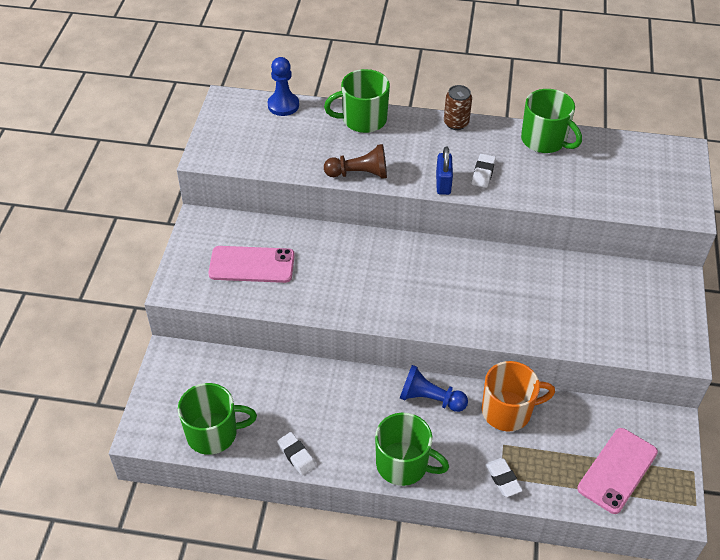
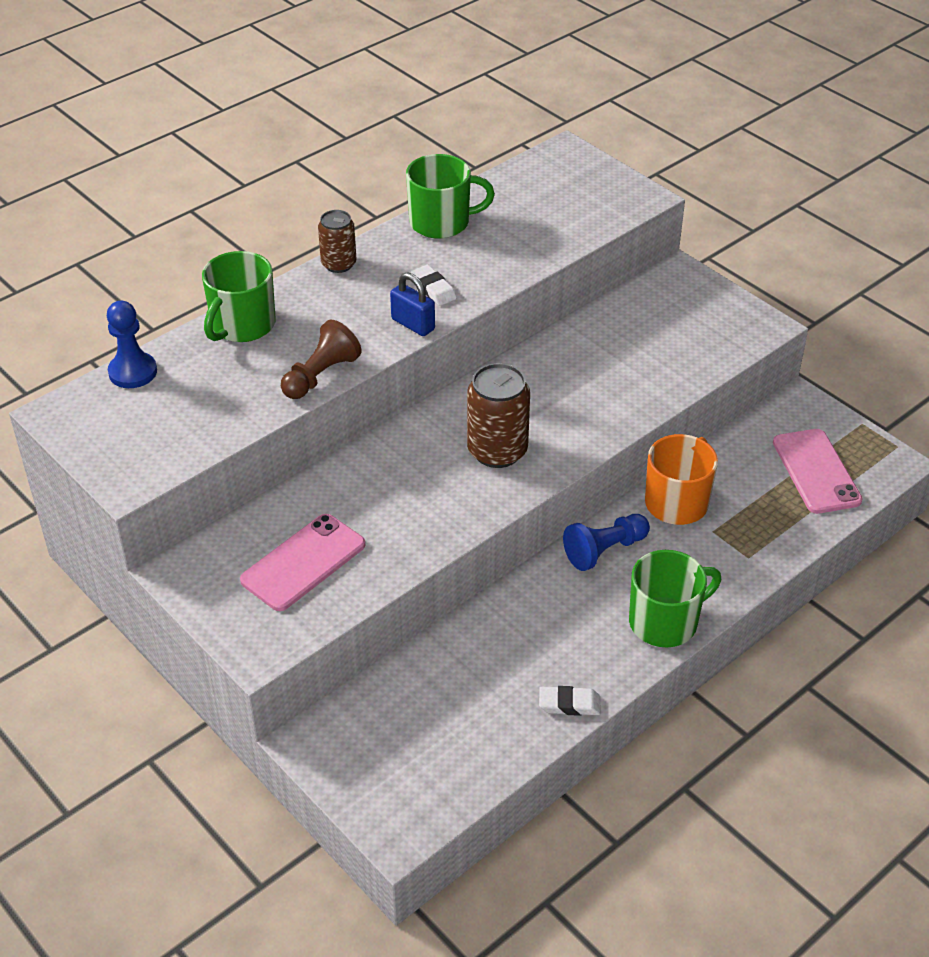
camera: 50 degrees left, 5 degrees down
green mug [178,383,257,455] -> none
white eraser [485,458,523,497] -> none
none -> brown can [467,363,530,468]

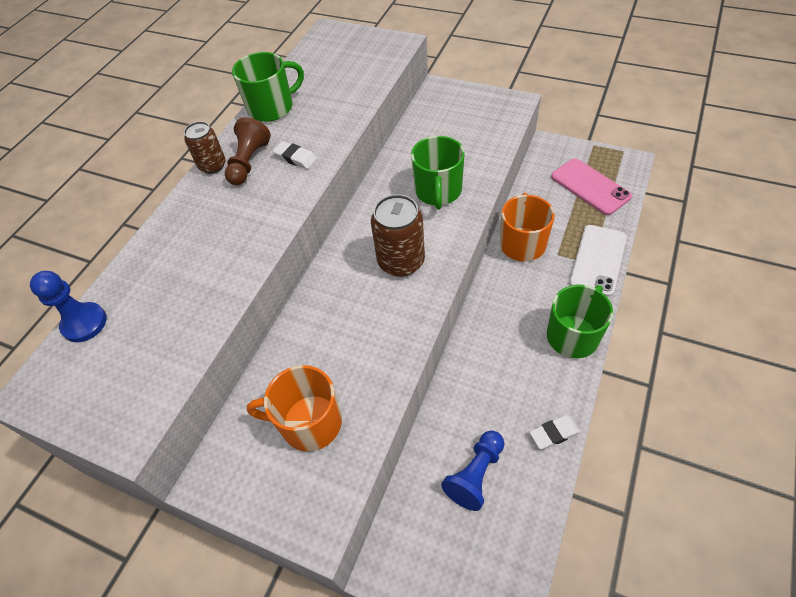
camera: 20 degrees left, 10 degrees up
green mug [202,251,275,342] -> green mug moved to [411,136,465,210]
pink phone [240,514,365,611] -> orange mug [247,365,342,452]
brown pawn [281,320,362,399] -> brown pawn moved to [225,117,271,185]
blue padlock [390,272,435,336] -> none
blue pawn [563,514,650,571] -> blue pawn moved to [441,430,504,511]
none -> white phone [569,225,627,297]

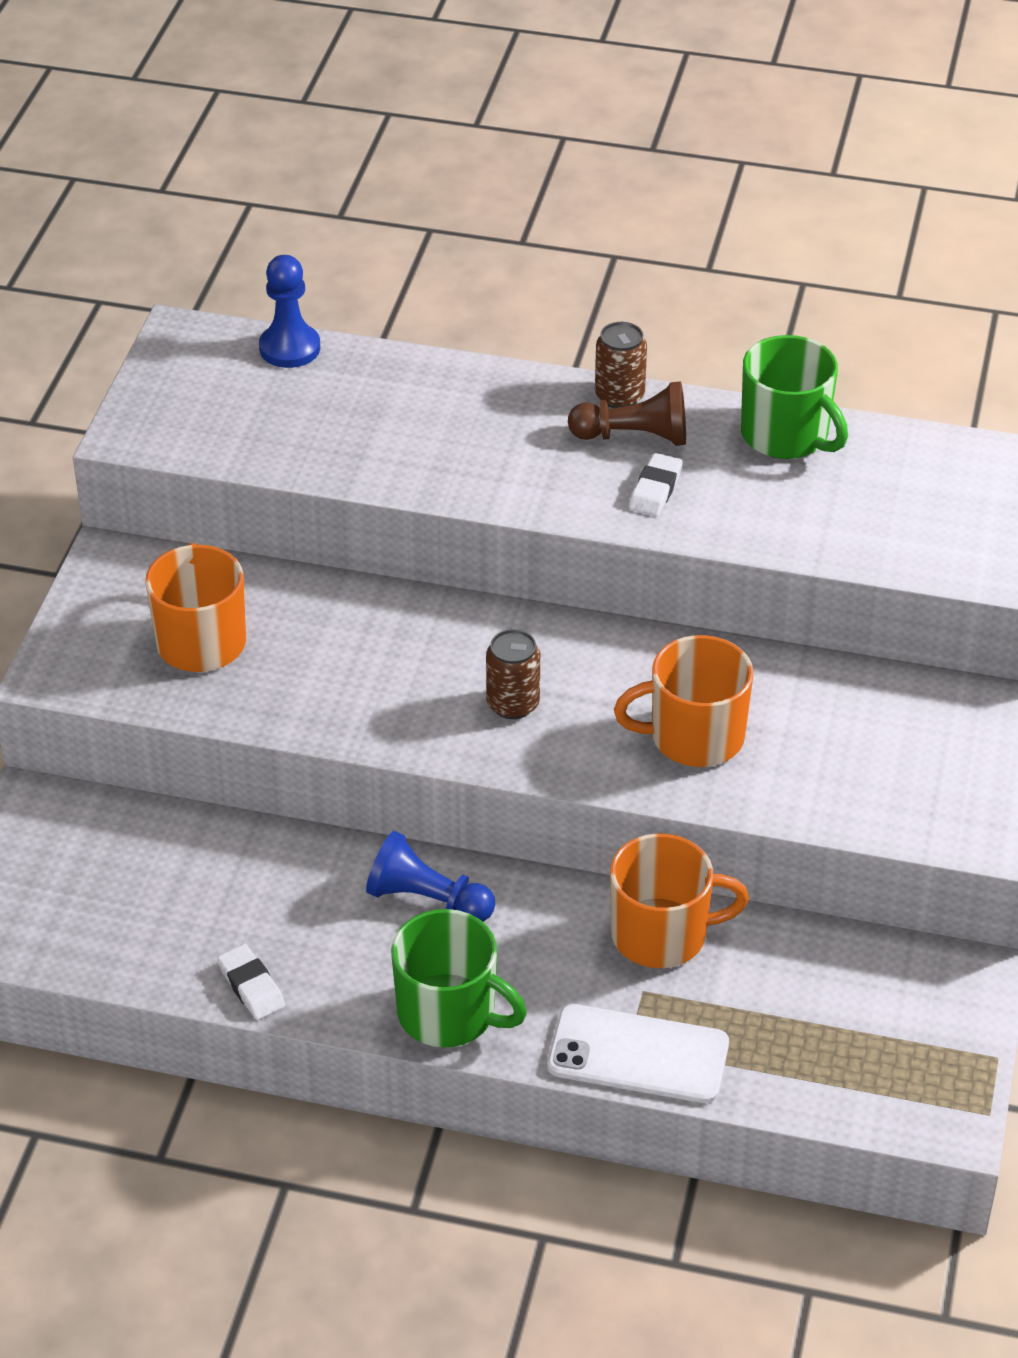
camera: 75 degrees right, 10 degrees down
brown can [371,194,425,277] -> brown can [486,629,540,719], size x0.63
green mug [411,136,465,210] -> orange mug [614,635,754,767]
blue pawn [441,430,504,511] -> blue pawn moved to [366,831,495,922]
pink phone [551,158,632,215] -> none

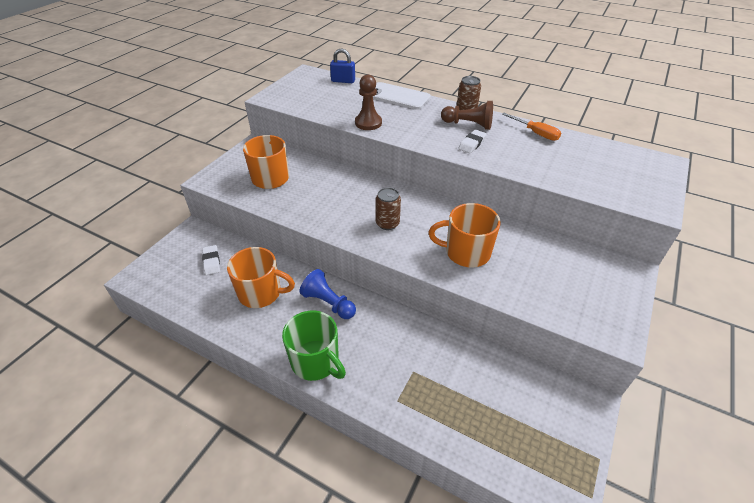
camera: 15 degrees right, 0 degrees up
white eraser [217,944,285,1020] -> white eraser moved to [202,245,220,275]
blue pawn [259,255,320,368] -> blue padlock [330,49,355,83]
white phone [547,1004,729,1103] -> white phone moved to [373,82,431,110]
orange mug [610,833,749,968] -> orange mug moved to [227,247,295,308]
green mug [741,335,848,459] -> orange screwdriver [502,113,561,141]
none -> brown pawn [355,75,382,130]

